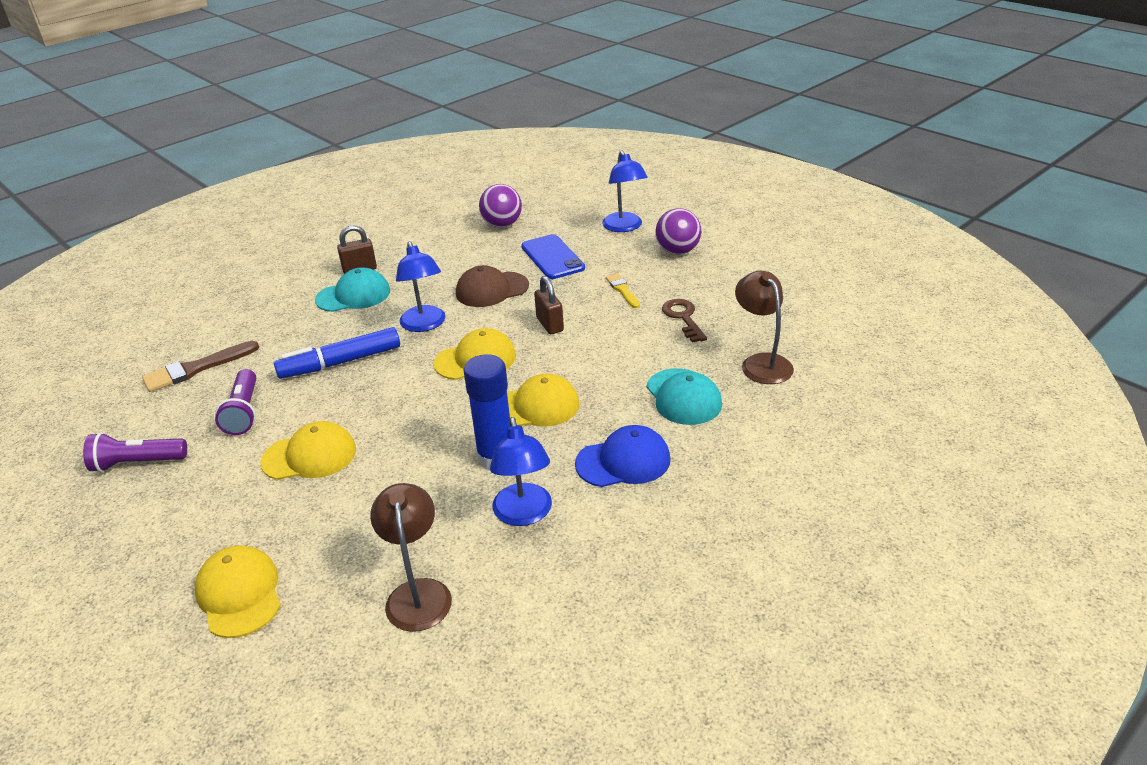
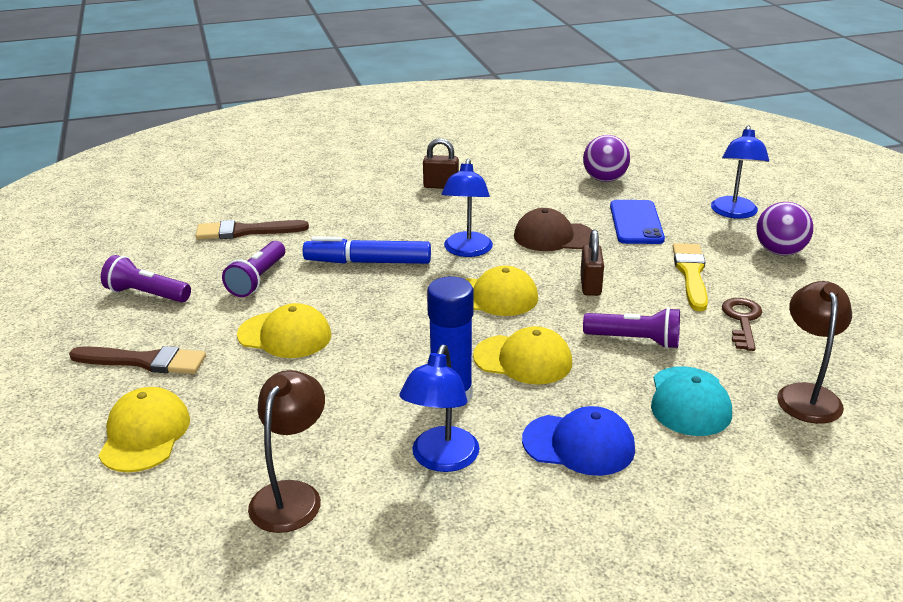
camera: 25 degrees right, 5 degrees down
turquoise cap [315,267,390,312] -> none
yellow brush [606,274,640,308] -> yellow brush [673,243,708,311], size x1.65
none -> brown brush [69,346,206,374]
none -> purple flashlight [583,307,680,349]

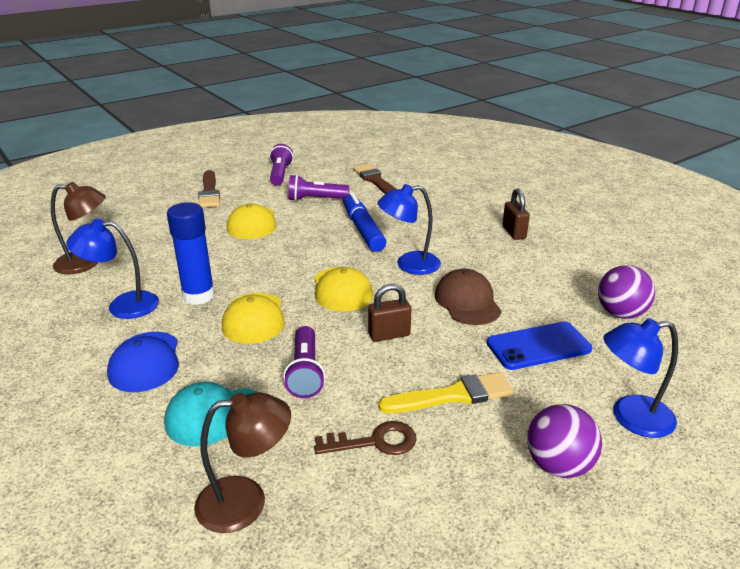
camera: 70 degrees right, 0 degrees up
yellow cap [98,387,190,472] -> none

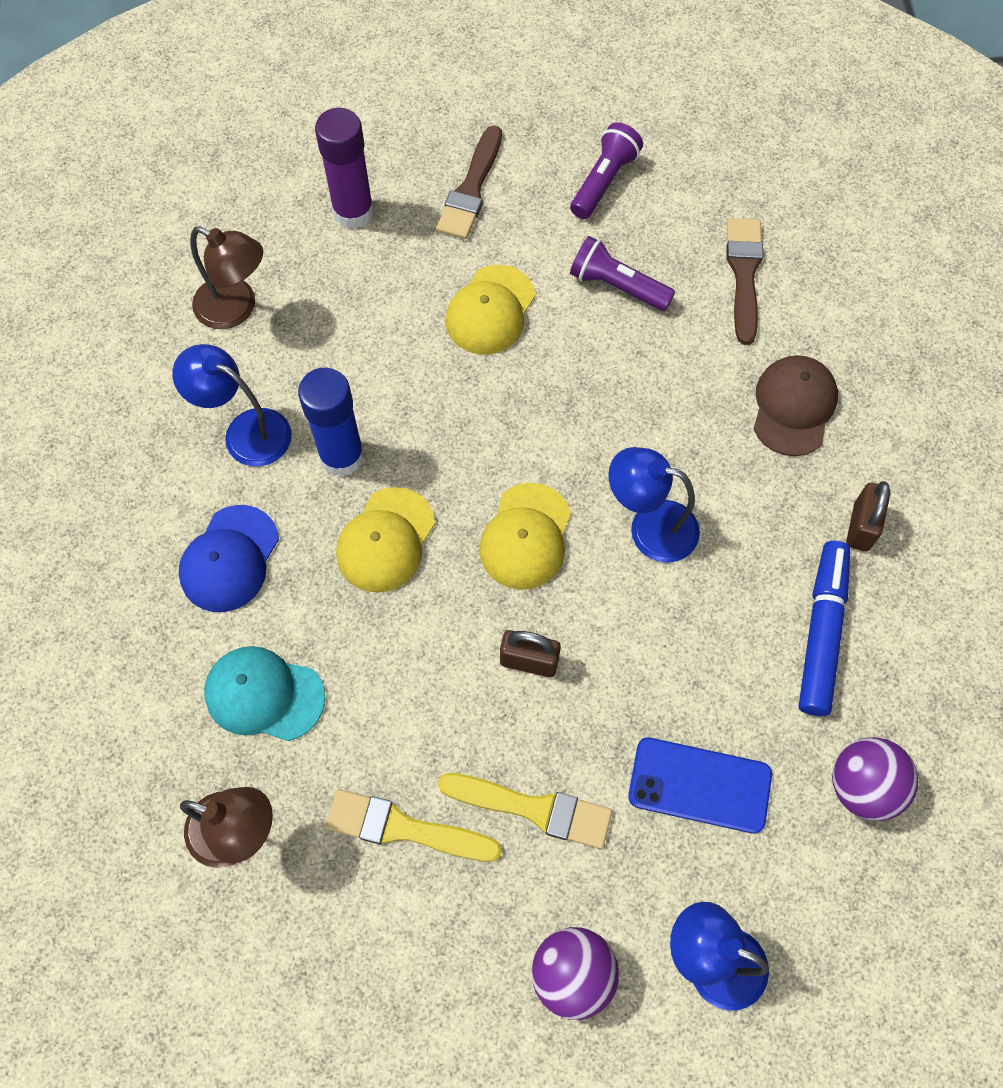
camera: 30 degrees right, 35 degrees up
purple flashlight [283,326,325,398] -> none
brown key [314,421,417,455] -> yellow brush [325,789,502,862]
blue marker [343,192,386,252] -> blue marker moved to [799,541,850,716]
brown cap [435,268,502,325] -> brown cap moved to [753,355,838,456]
none -> purple glue stick [315,108,374,229]

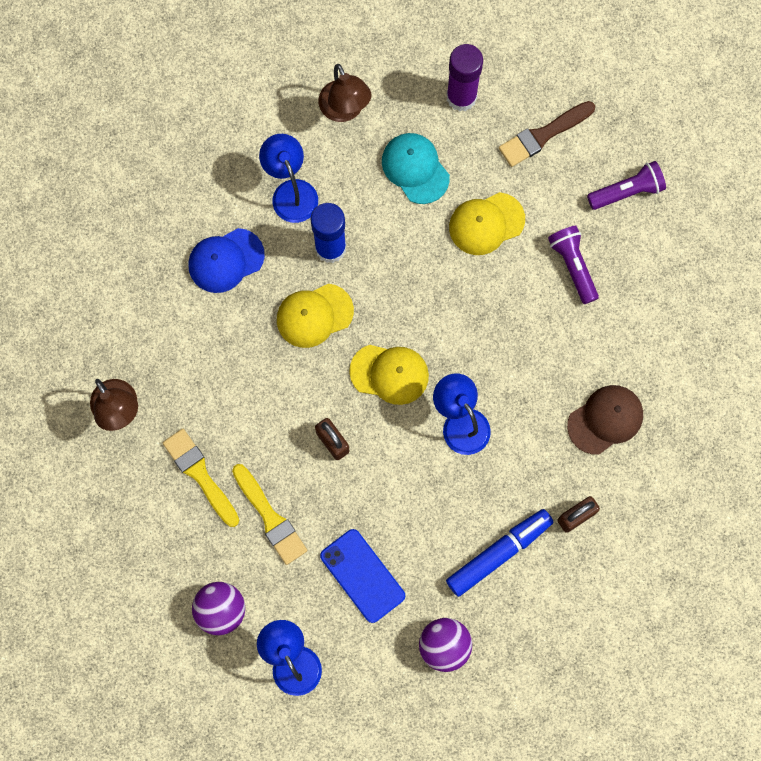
camera: 40 degrees right, 10 degrees up
turquoise cap [204,646,325,741] -> turquoise cap moved to [382,133,450,204]
yellow cap [479,483,571,590] -> yellow cap turned 135 degrees counterclockwise [349,345,429,405]
brown brush [726,218,763,345] -> none

